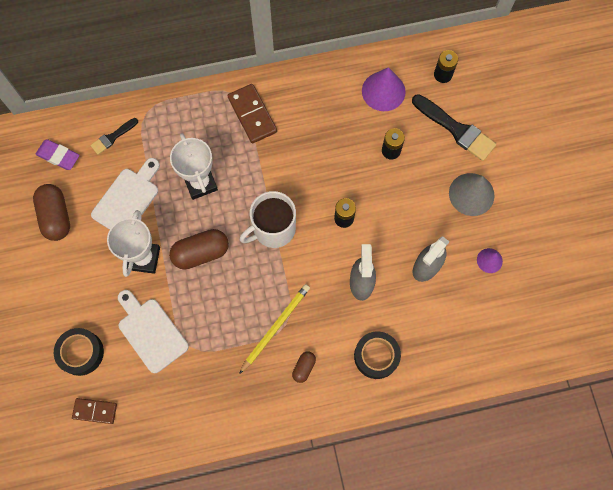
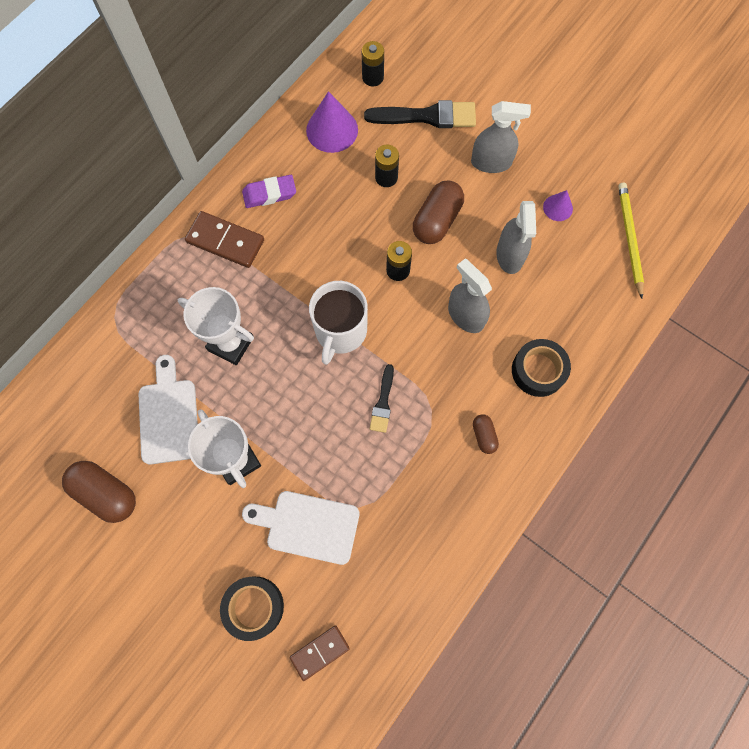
camera: 40 degrees left, 0 degrees up
purple eraser [35,139,80,170] -> purple eraser moved to [242,175,296,208]
black brush [90,118,138,155] -> black brush moved to [370,364,394,433]
brown capsule [169,229,229,269] -> brown capsule moved to [413,180,464,244]
yellow pencil [239,284,310,374] -> yellow pencil moved to [618,182,644,298]
grey cone [449,173,495,216] -> grey spray bottle [471,101,531,173]

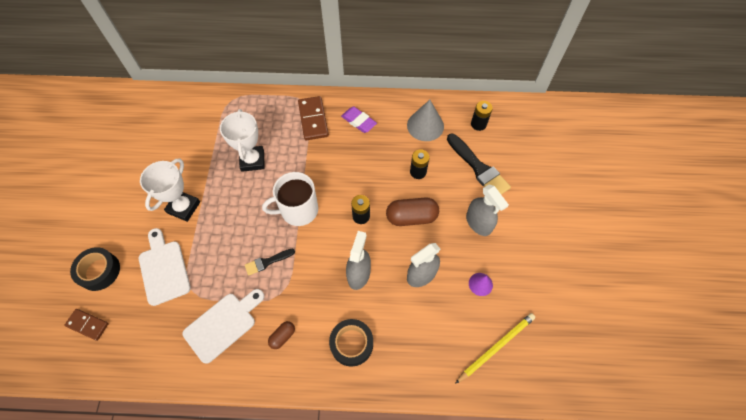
camera: 55 degrees right, 10 degrees down
brown capsule [62,461,136,523] -> none
white cutting board [138,355,198,464] -> white cutting board moved to [183,289,264,364]
purple cone [306,91,358,153] -> grey cone [407,100,444,141]

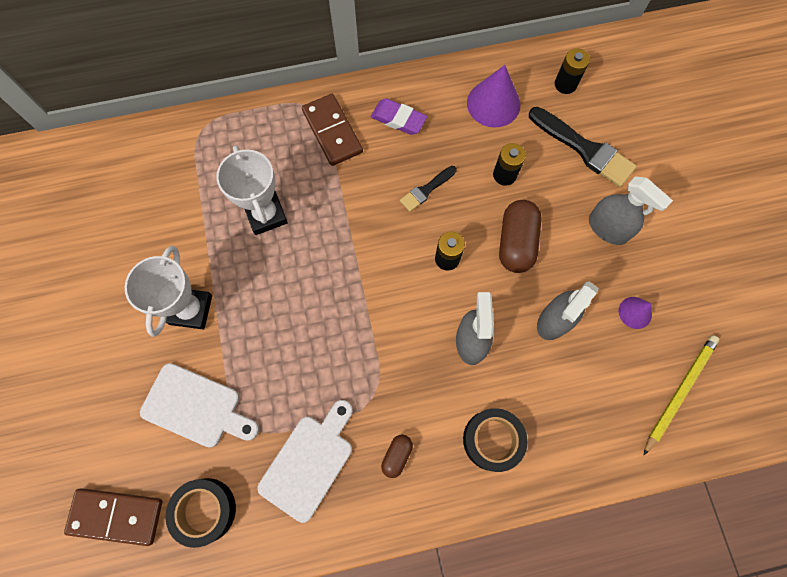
camera: 15 degrees left, 10 degrees up
brown domino [64,309,109,341] -> brown domino [64,488,162,546], size x1.55
black tape [70,247,120,291] -> black tape moved to [165,478,236,548]
white cutting board [139,228,191,306] -> white cutting board turned 150 degrees clockwise [140,363,259,447]
black brush [245,248,295,276] -> black brush moved to [400,166,457,212]
white mug [262,172,318,226] -> none
brown capsule [386,197,439,226] -> brown capsule turned 60 degrees counterclockwise [499,200,541,273]
grey cone [407,100,444,141] -> purple cone [467,65,521,128]

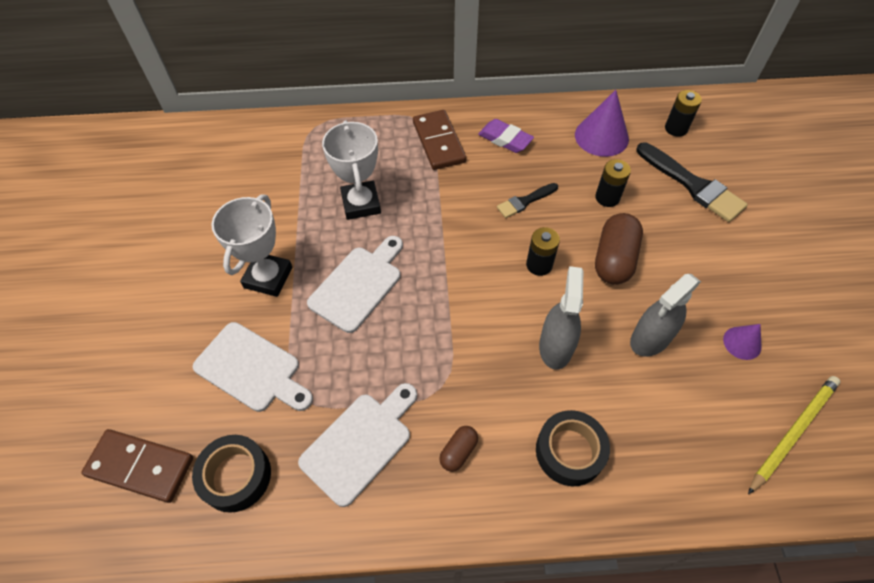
camera: 10 degrees right, 15 degrees down
grey spray bottle [589,176,673,245] -> none
none -> white cutting board [307,236,403,333]

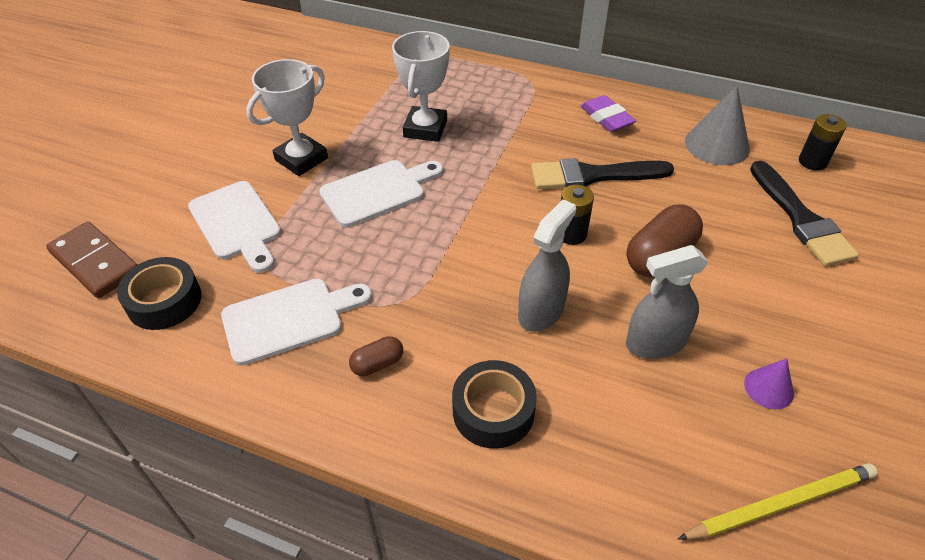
camera: 25 degrees right, 10 degrees down
brown domino [413,110,466,170] -> none
black brush [497,183,558,218] -> black brush [531,158,674,189], size x1.80
purple cone [575,90,629,157] -> grey cone [685,85,750,165]
black battery [595,159,631,207] -> none

